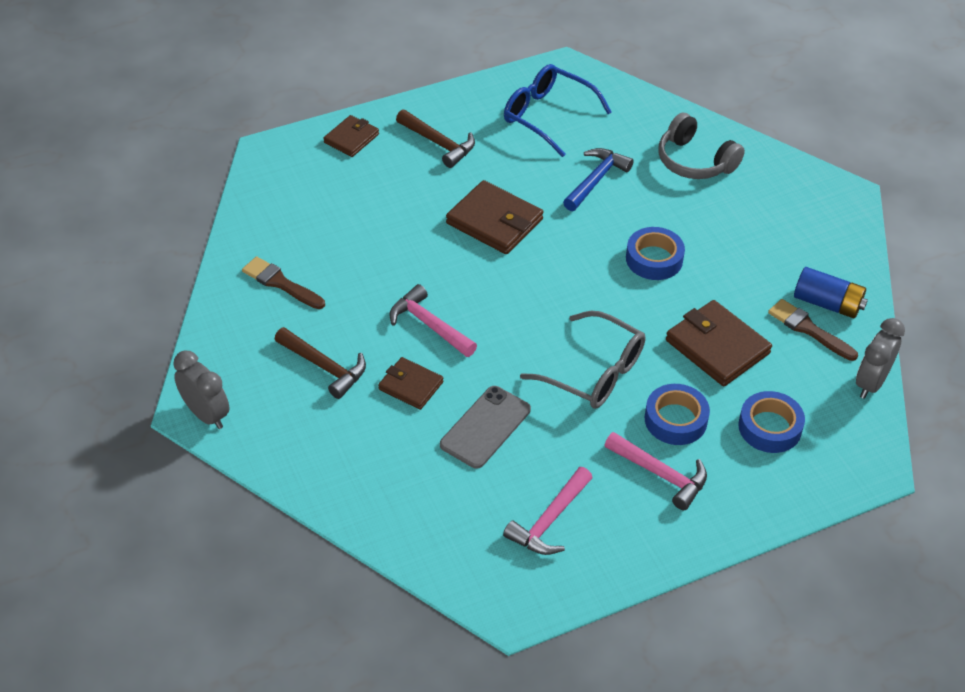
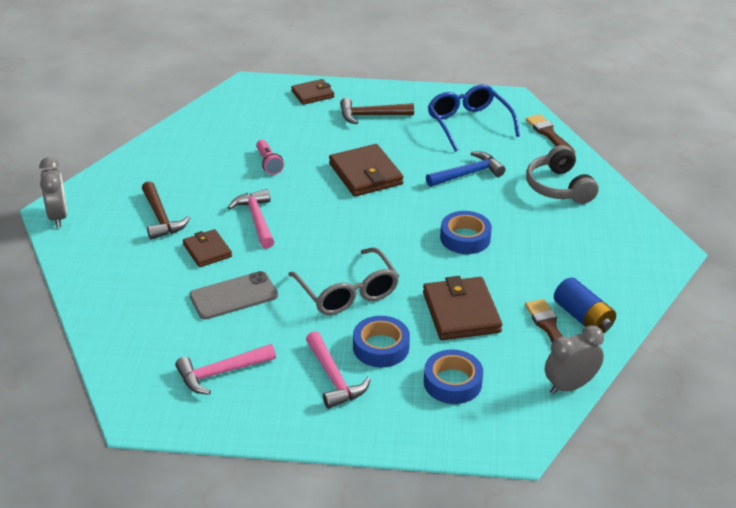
camera: 30 degrees right, 10 degrees down
brown brush [242,256,325,309] -> brown brush moved to [526,114,575,154]
brown hammer [396,109,475,168] -> brown hammer turned 105 degrees clockwise [340,98,414,124]
none -> pink flashlight [256,140,284,175]

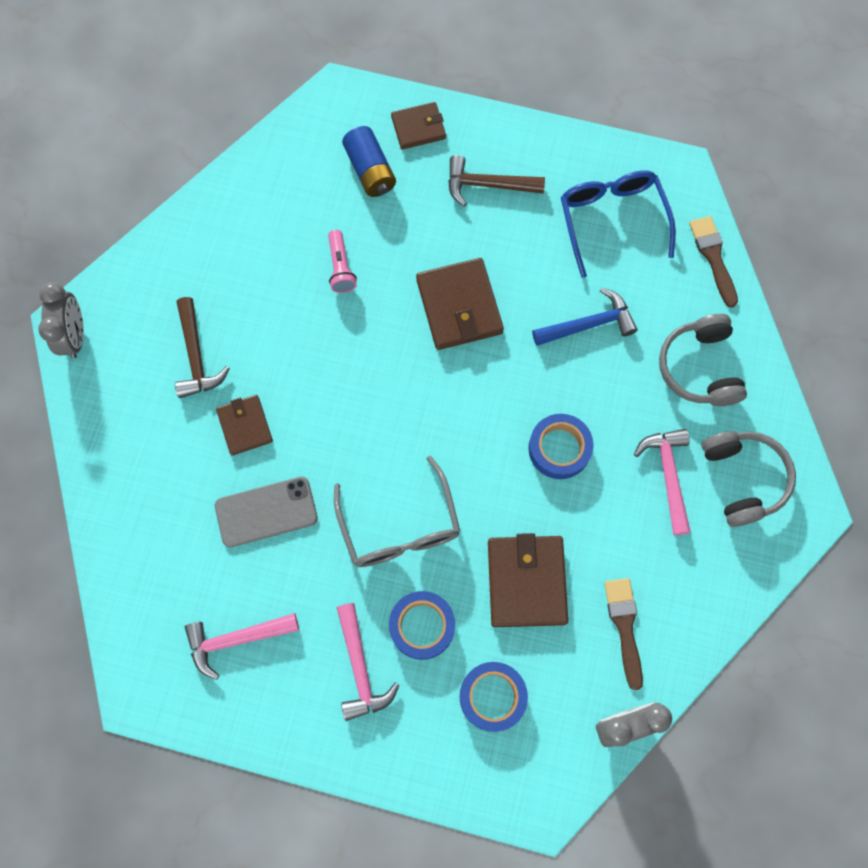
camera: 10 degrees right, 35 degrees up
pink hammer [228,189,274,249] -> pink hammer moved to [634,429,691,535]
blue battery [554,277,616,334] -> blue battery moved to [342,126,396,197]
none -> grey headphones [701,431,796,527]

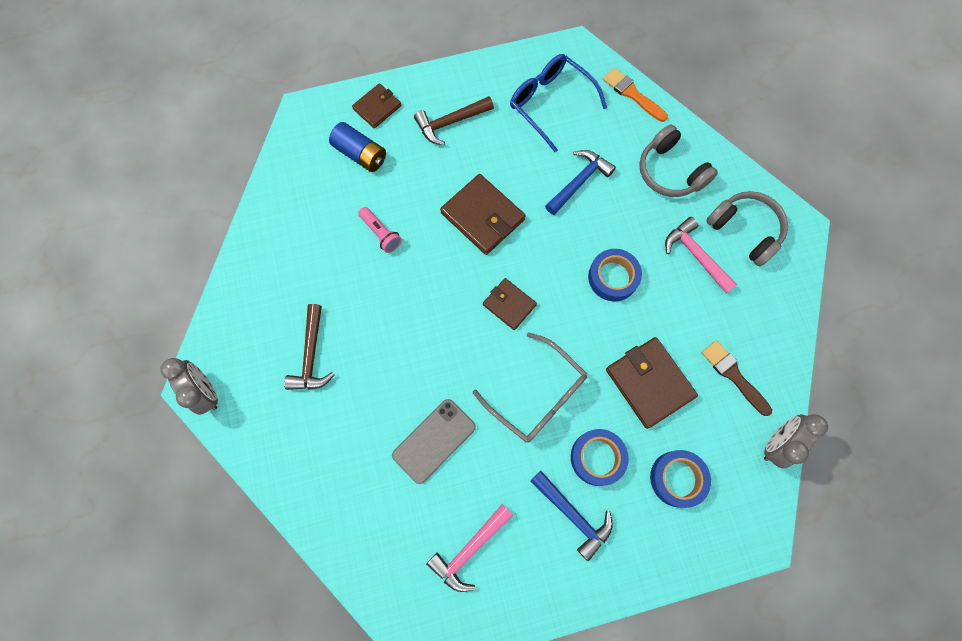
camera: 30 degrees left, 0 degrees up
brown hammer [175,297,230,398] -> brown hammer turned 45 degrees clockwise [284,304,334,390]
brown wallet [216,395,273,456] -> brown wallet moved to [483,278,537,330]
pink hammer [337,603,399,721] -> blue hammer [530,471,613,561]
brown brush [689,216,738,308] -> orange brush [603,68,668,122]

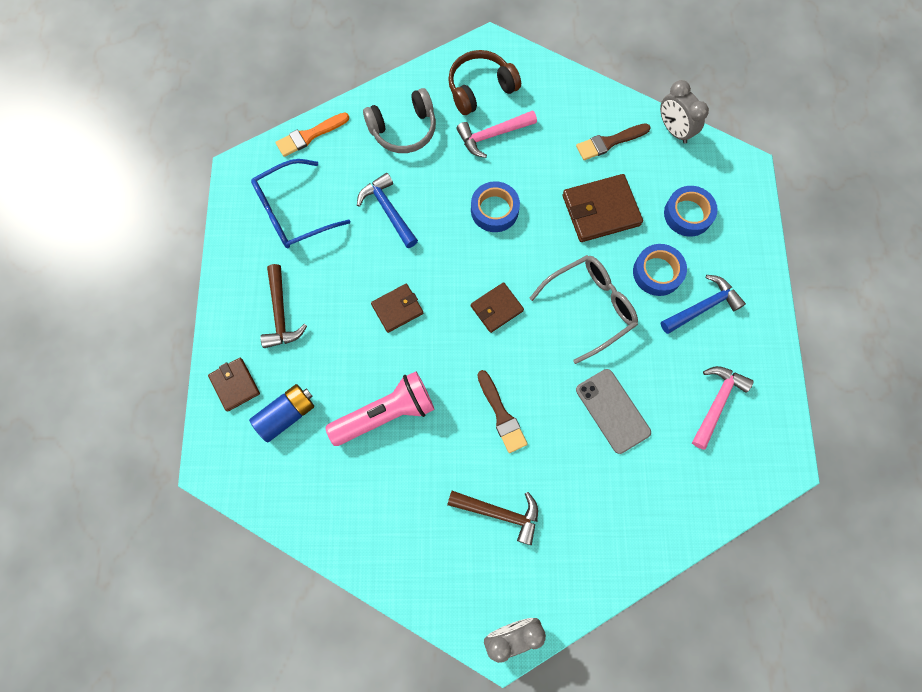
camera: 75 degrees left, 0 degrees up
pink flashlight [358,207,402,253] -> pink flashlight [325,372,435,446], size x1.87
pink hammer [426,504,513,592] -> pink hammer turned 120 degrees counterclockwise [692,366,754,450]
brown wallet [440,174,526,255] -> brown wallet [371,284,423,333], size x0.61
grey headphones [706,191,788,266] -> brown headphones [448,50,521,115]
none -> brown brush [477,370,527,453]

